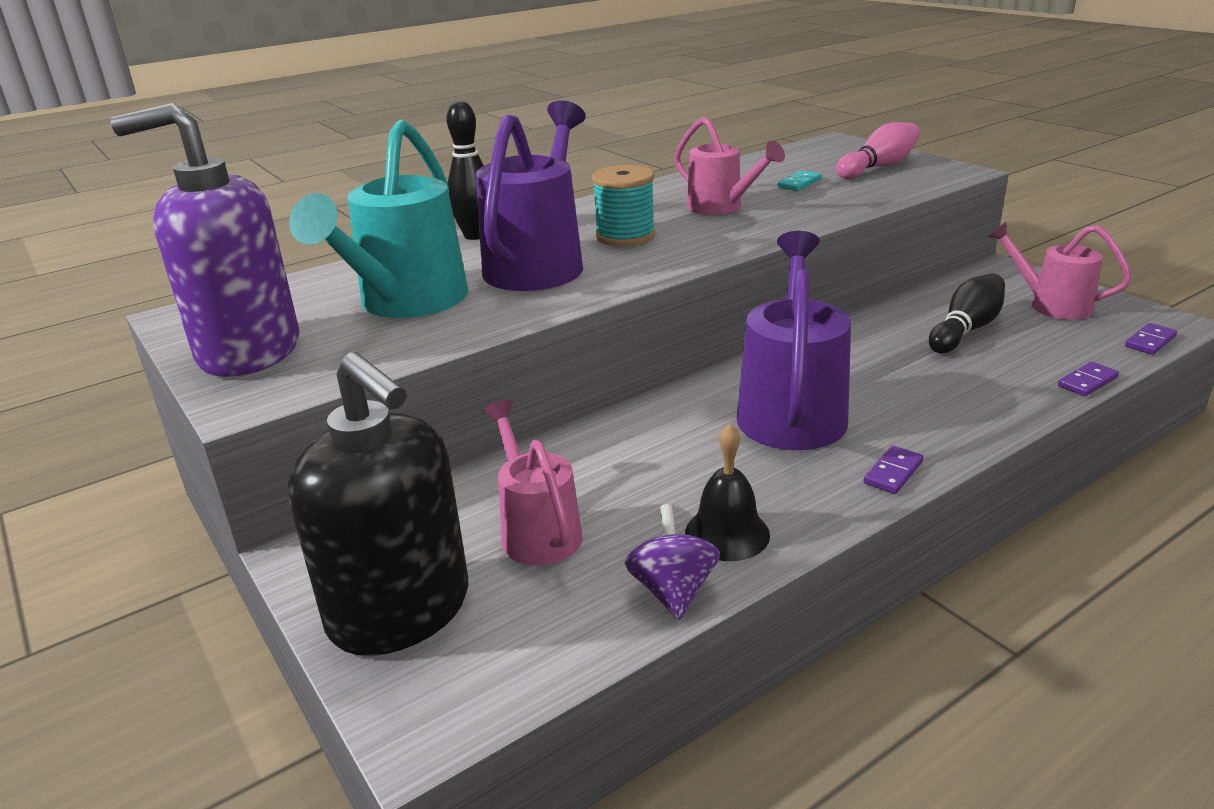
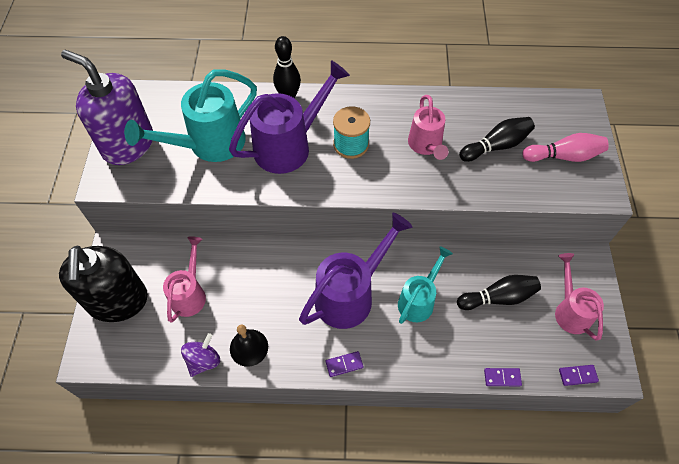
camera: 35 degrees right, 30 degrees up
turquoise domino [777,170,822,191] -> black bowling pin [459,117,535,162]
none -> turquoise watering can [398,246,453,324]

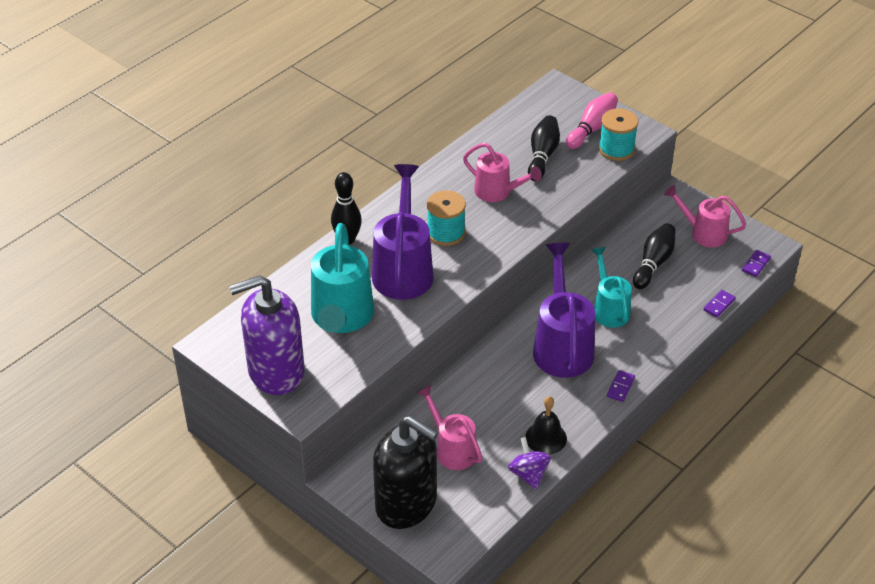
camera: 50 degrees left, 15 degrees down
none -> turquoise spool [599,108,638,161]

